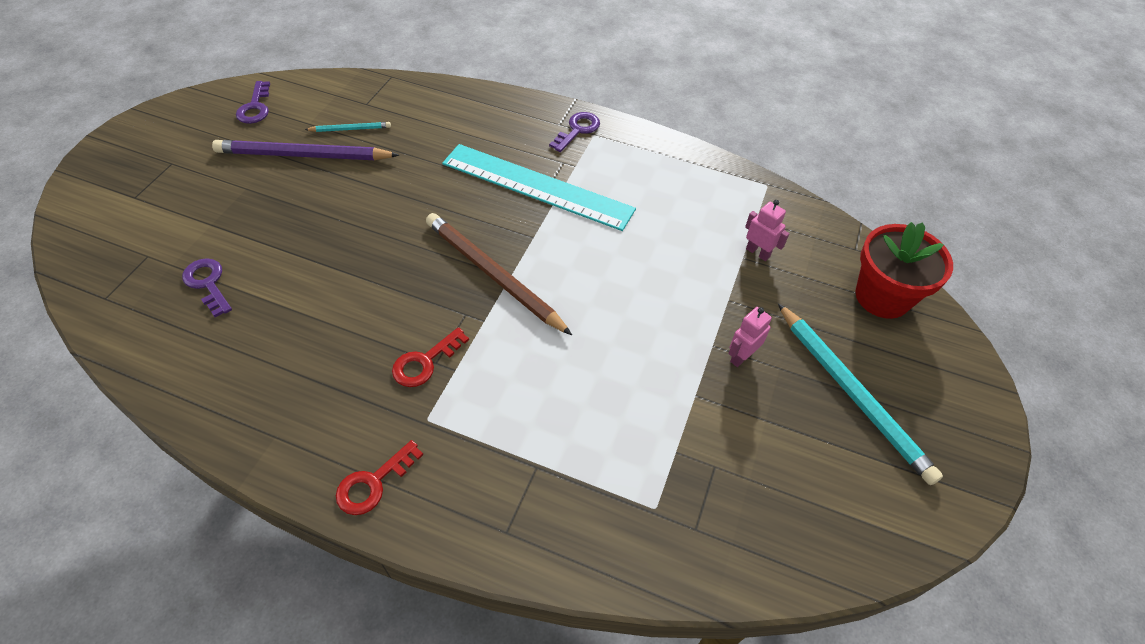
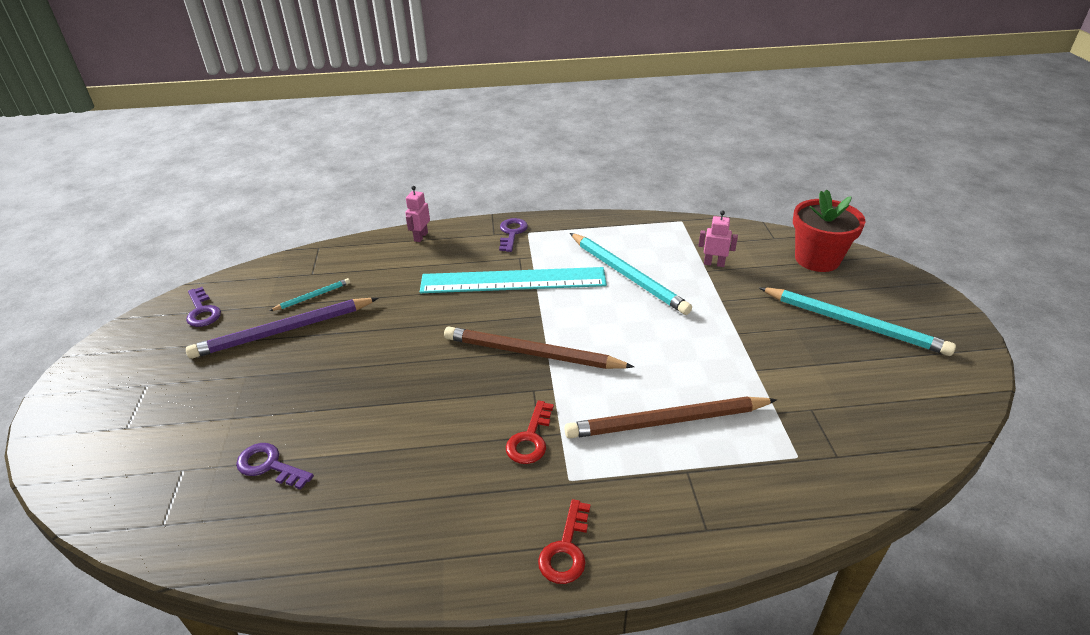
camera: 25 degrees left, 15 degrees down
pink robot [728,307,772,367] -> pink robot moved to [405,186,430,242]
none -> brown pencil [565,396,777,438]
none -> turquoise pencil [570,233,692,315]

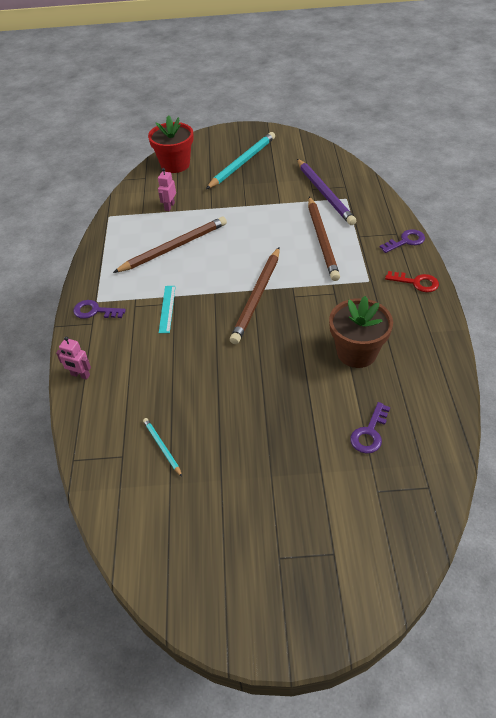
camera: 85 degrees left, 10 degrees up
purple key [186,287,221,327] -> purple key moved to [380,229,425,253]
purple pencil [186,298,378,359] -> purple pencil moved to [297,159,356,225]
turquoise ruler [420,267,607,293] -> turquoise ruler [159,286,176,333], size x0.44
red key [506,400,554,464] -> none
turquoise pencil [570,233,692,315] -> brown pencil [113,217,227,273]
none -> brown flower pot [329,296,393,368]

